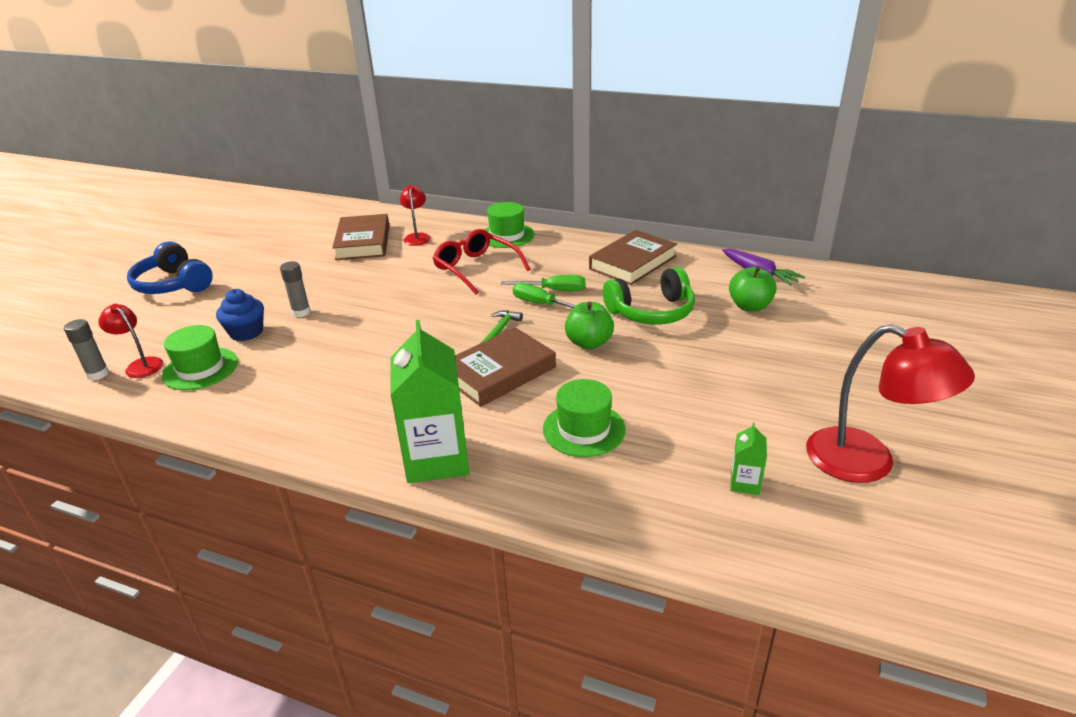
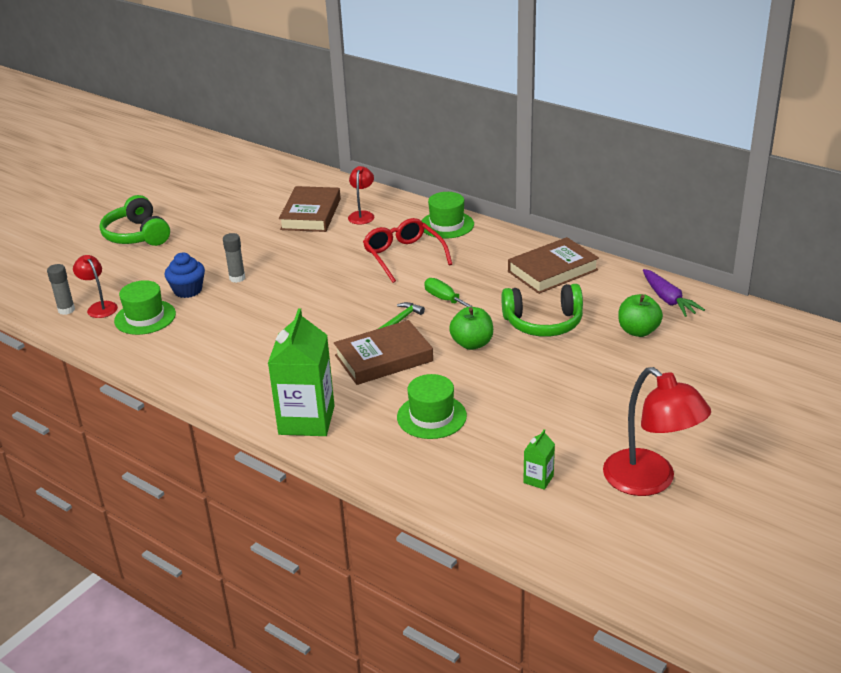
camera: 15 degrees right, 0 degrees up
blue headphones [127,241,213,294] -> green headphones [99,195,170,246]
green screwdriver [501,275,585,291] -> none

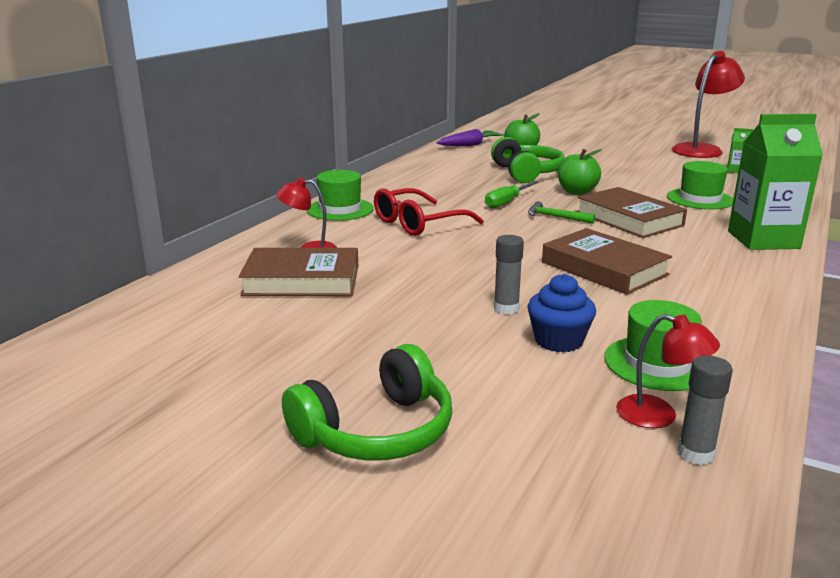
camera: 100 degrees left, 10 degrees down
red lamp [73,255,118,318] -> red lamp turned 105 degrees counterclockwise [616,314,720,428]
brown book [508,237,599,294] -> brown book moved to [542,228,672,295]

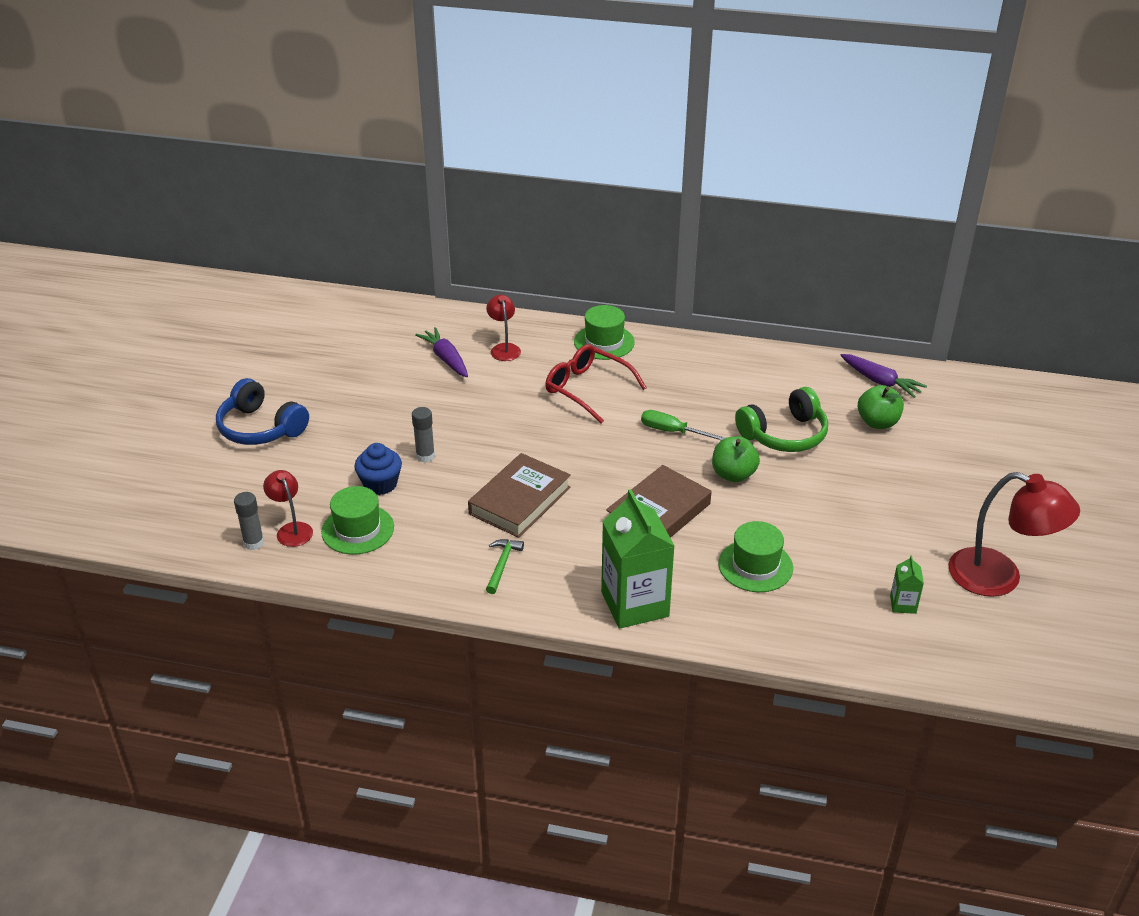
camera: 75 degrees right, 15 degrees up
brown book [239,248,358,296] -> purple carrot [415,327,468,377]
green headphones [282,344,452,460] -> blue headphones [216,378,309,445]
green hammer [528,201,595,224] -> green hammer moved to [486,539,524,594]
red lamp [616,314,720,428] -> red lamp turned 135 degrees clockwise [263,470,313,547]

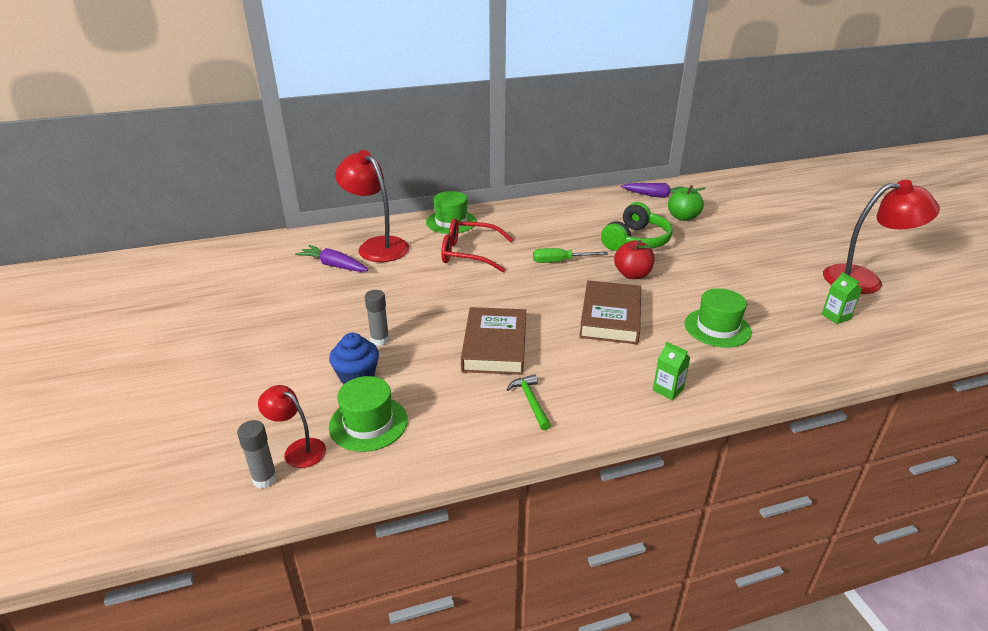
camera: 30 degrees left, 5 degrees down
blue headphones [216,378,309,445] -> none
red lamp [486,295,521,361] -> red lamp [335,150,409,262], size x1.87
green carton [601,489,675,629] -> green carton [653,341,691,400], size x0.44
green apple [712,436,760,482] -> red apple [614,240,654,279]

